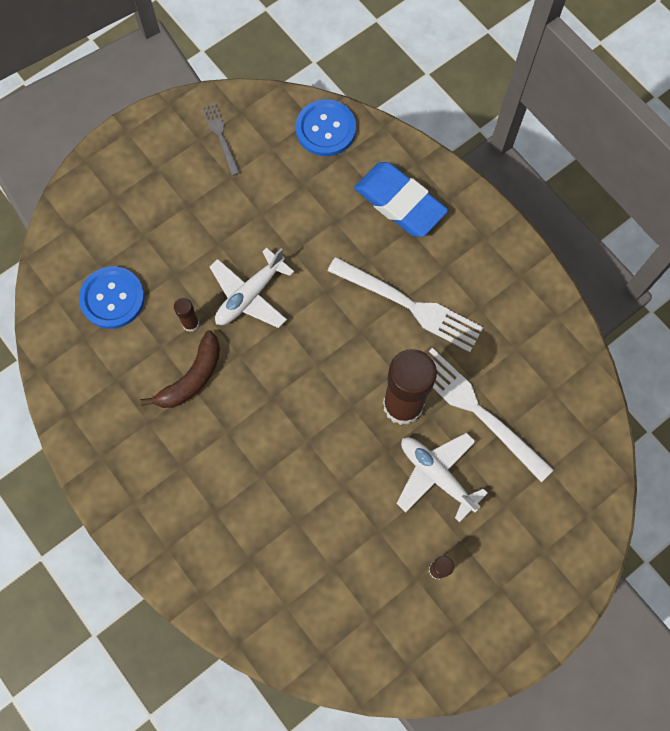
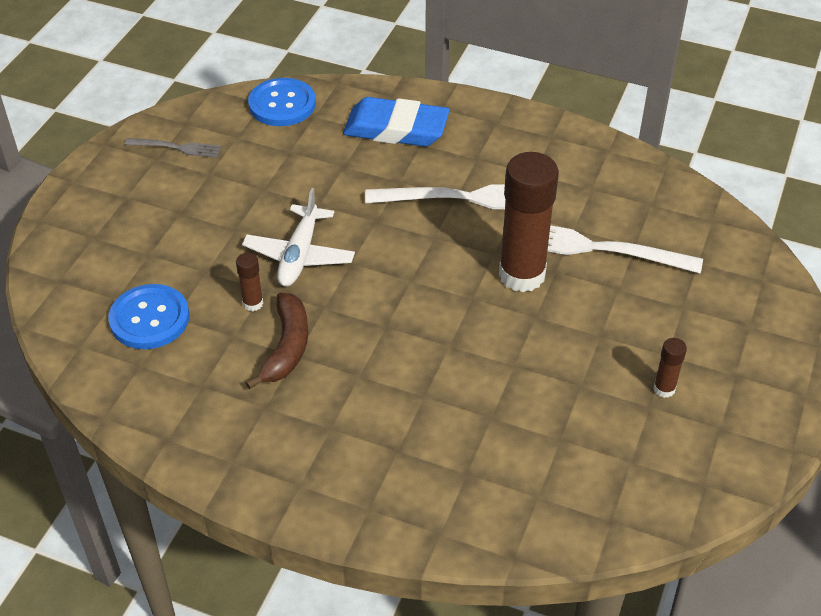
camera: 30 degrees left, 25 degrees down
grey fork [202,103,240,176] -> grey fork turned 150 degrees clockwise [125,138,221,158]
white plane [396,433,488,522] -> none

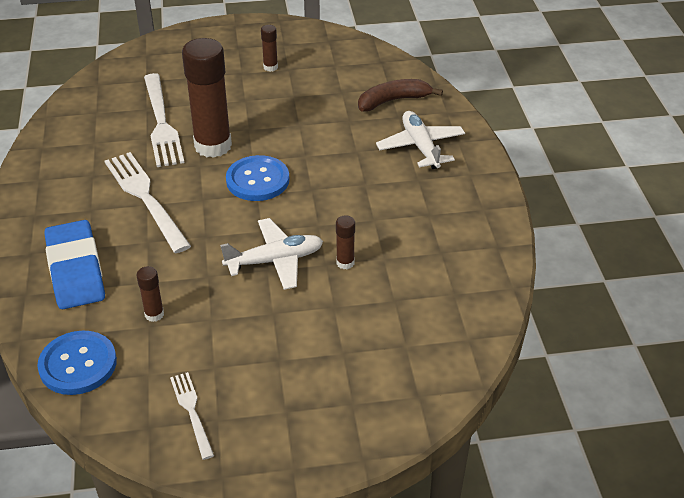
camera: 120 degrees left, 5 degrees down
blue button [108,284,189,349] -> blue button moved to [226,155,289,201]
grey fork [125,138,221,158] -> white fork [170,372,214,460]
brown banana [246,293,308,389] -> brown banana moved to [358,79,443,111]
none -> brown glue stick [137,266,164,322]
none -> white plane [376,111,465,169]

